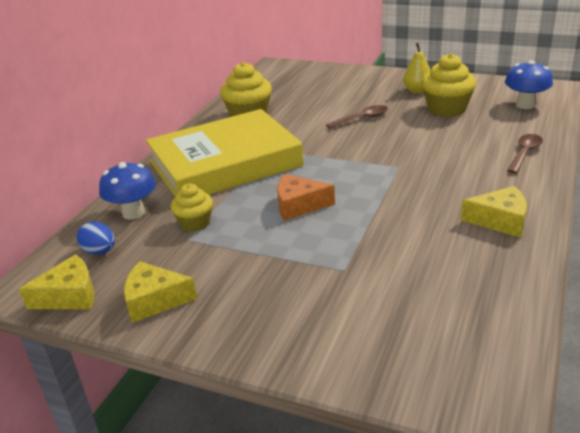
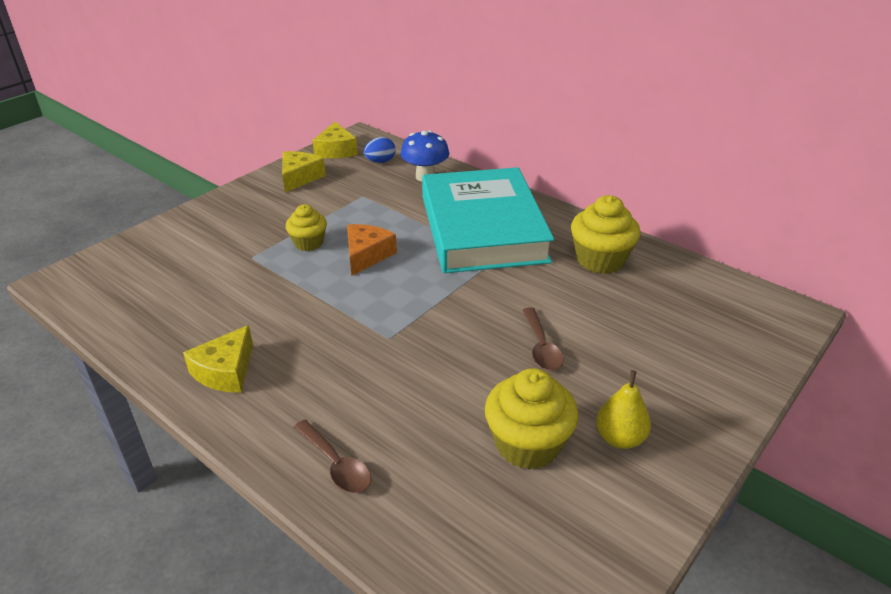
camera: 105 degrees right, 5 degrees up
yellow book [146,109,304,197] -> turquoise book [422,167,554,273]
yellow cupcake [171,183,213,232] -> yellow cupcake moved to [286,204,327,251]
blue mushroom [505,60,553,109] -> none

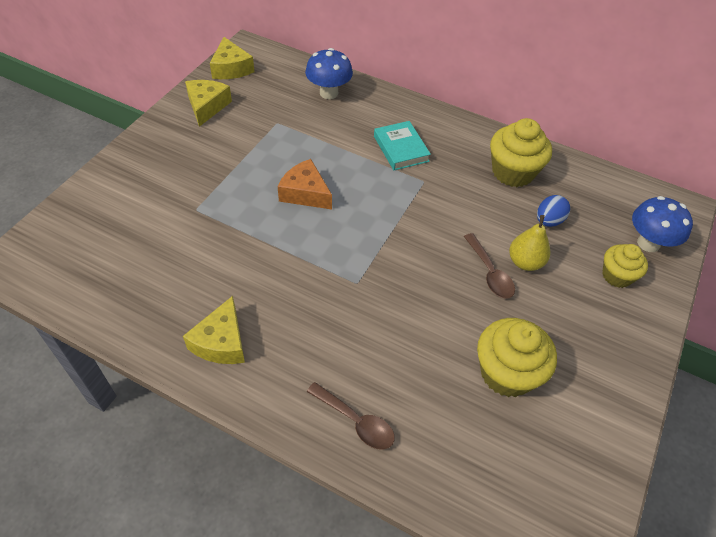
camera: 15 degrees left, 15 degrees up
yellow cupcake [286,204,327,251] -> yellow cupcake moved to [603,244,648,288]
orange cheese [347,224,397,276] -> orange cheese turned 60 degrees counterclockwise [278,159,332,209]
blue egg [364,137,396,163] -> blue egg moved to [537,195,570,227]
turquoise book [422,167,554,273] -> turquoise book [374,121,431,170], size x0.40
yellow pear [596,370,651,449] -> yellow pear moved to [509,215,550,271]
none -> blue mushroom [632,196,693,252]

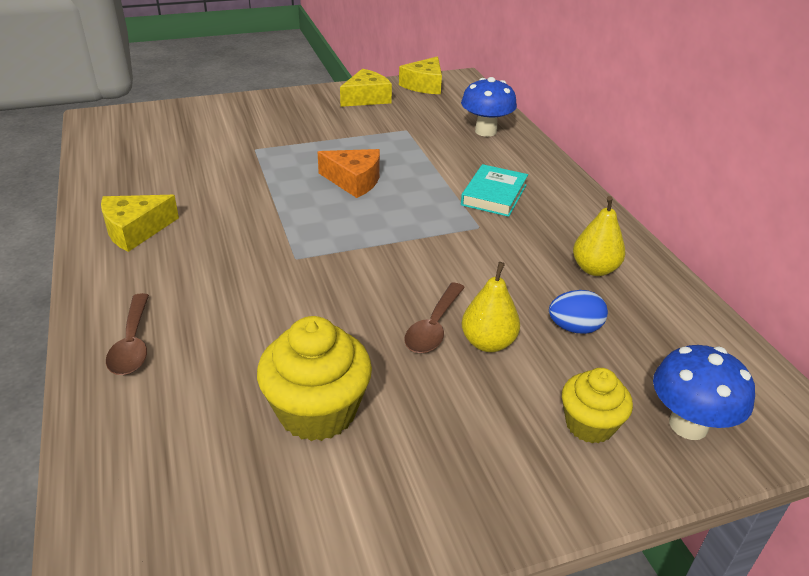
camera: 45 degrees right, 15 degrees down
orange cheese [278,159,332,209] -> orange cheese turned 120 degrees clockwise [318,149,380,198]
yellow cupcake [490,118,552,187] -> yellow pear [573,196,626,276]

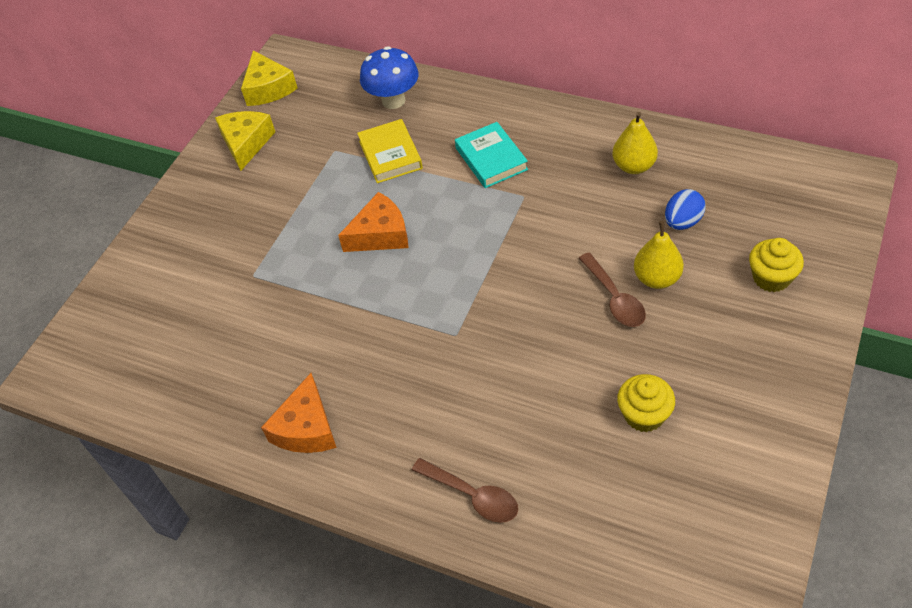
camera: 40 degrees left, 15 degrees up
yellow cheese [101,195,179,252] -> orange cheese [261,373,337,453]
yellow cupcake [257,316,372,441] -> yellow cupcake [617,374,675,432], size x0.62
blue mushroom [653,345,755,440] -> none
none -> yellow book [357,119,423,183]

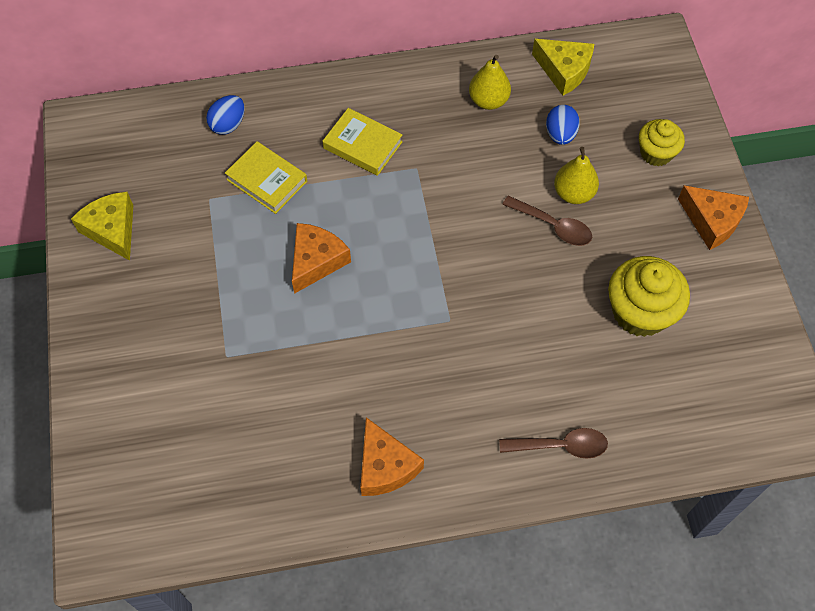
camera: 40 degrees left, 10 degrees up
yellow cheese [241,50,298,106] -> yellow cheese moved to [532,39,594,96]
blue mushroom [360,46,419,109] -> blue egg [206,95,245,135]
turquoise book [455,122,528,188] -> yellow book [323,108,403,176]
yellow cupcake [617,374,675,432] -> yellow cupcake [608,256,690,337], size x1.61
none -> orange cheese [678,185,749,250]

